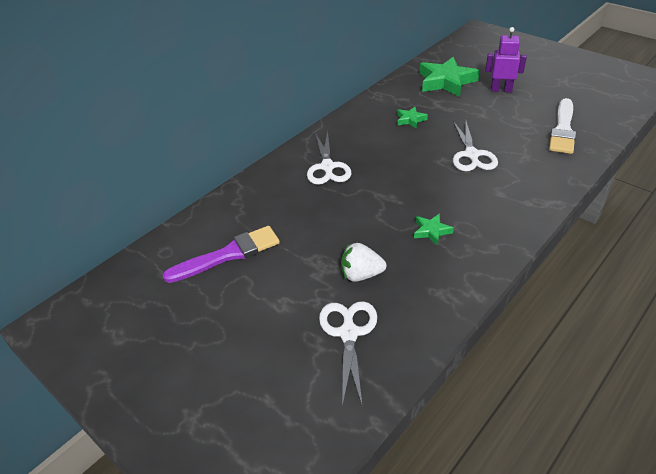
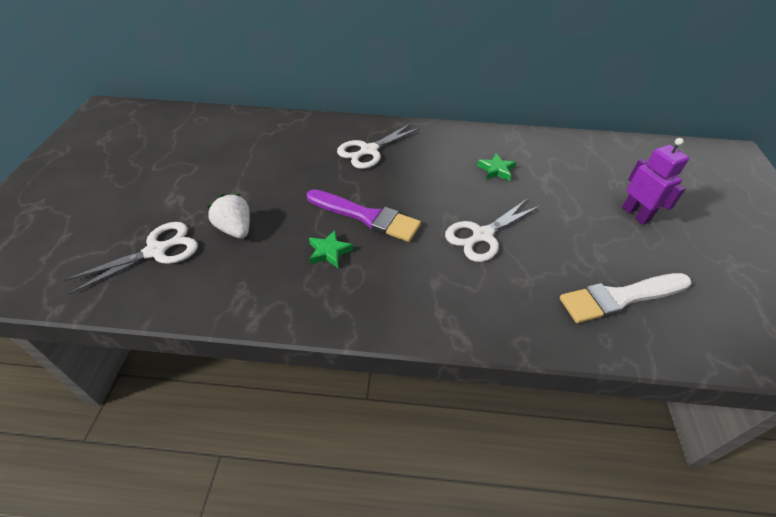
camera: 50 degrees right, 5 degrees up
purple brush [163,226,280,283] -> purple brush moved to [307,189,421,242]
green star [419,57,480,97] -> none

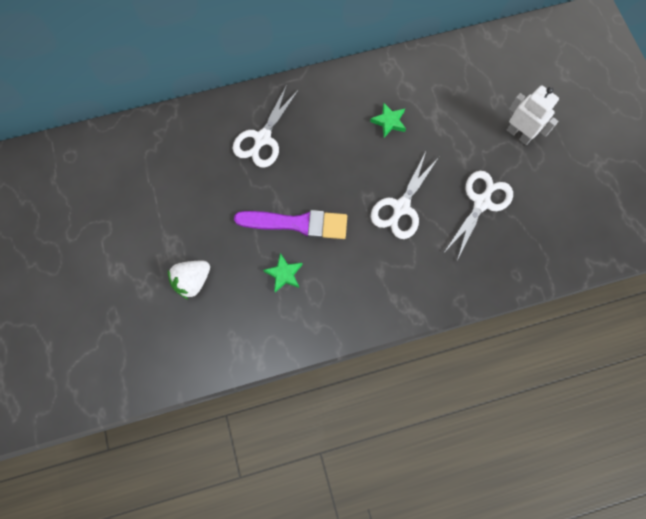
camera: 20 degrees left, 25 degrees up
white scissors [63,222,198,294] -> white scissors moved to [445,171,513,260]
white strawberry [207,194,250,238] -> white strawberry turned 75 degrees counterclockwise [168,261,210,300]
white brush [560,273,691,323] -> none
purple robot [622,138,689,225] -> white robot [507,85,559,145]

